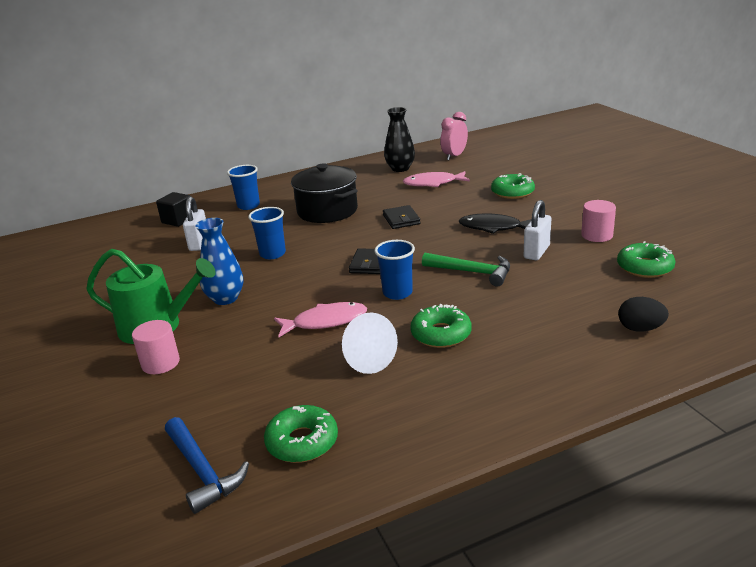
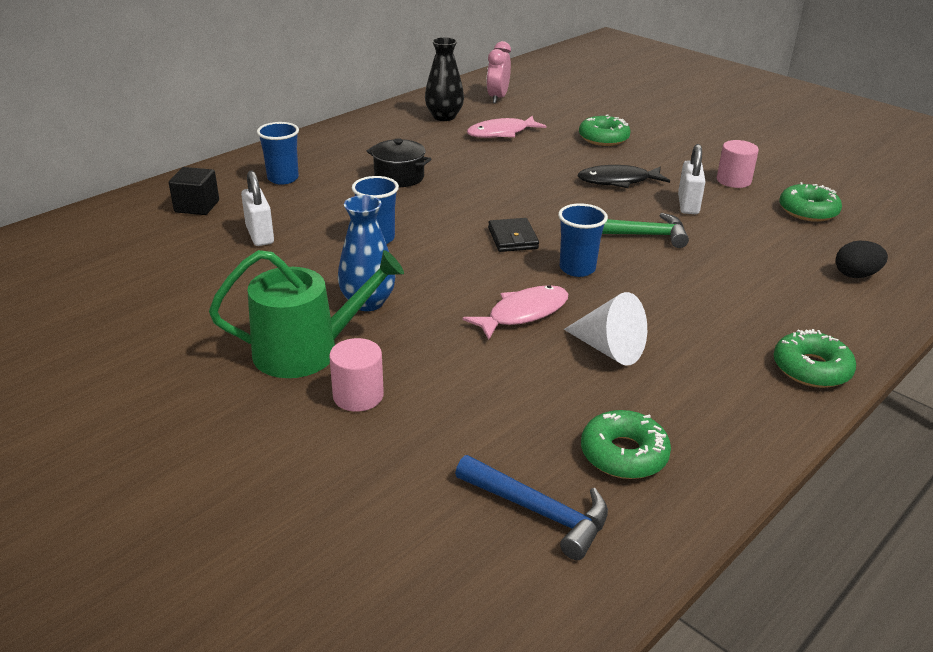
camera: 25 degrees left, 5 degrees up
black pot [291,163,358,223] -> black pot [366,138,431,187], size x0.63
black wallet [383,205,421,229] -> none
green donut [410,304,472,348] -> green donut moved to [773,329,856,388]

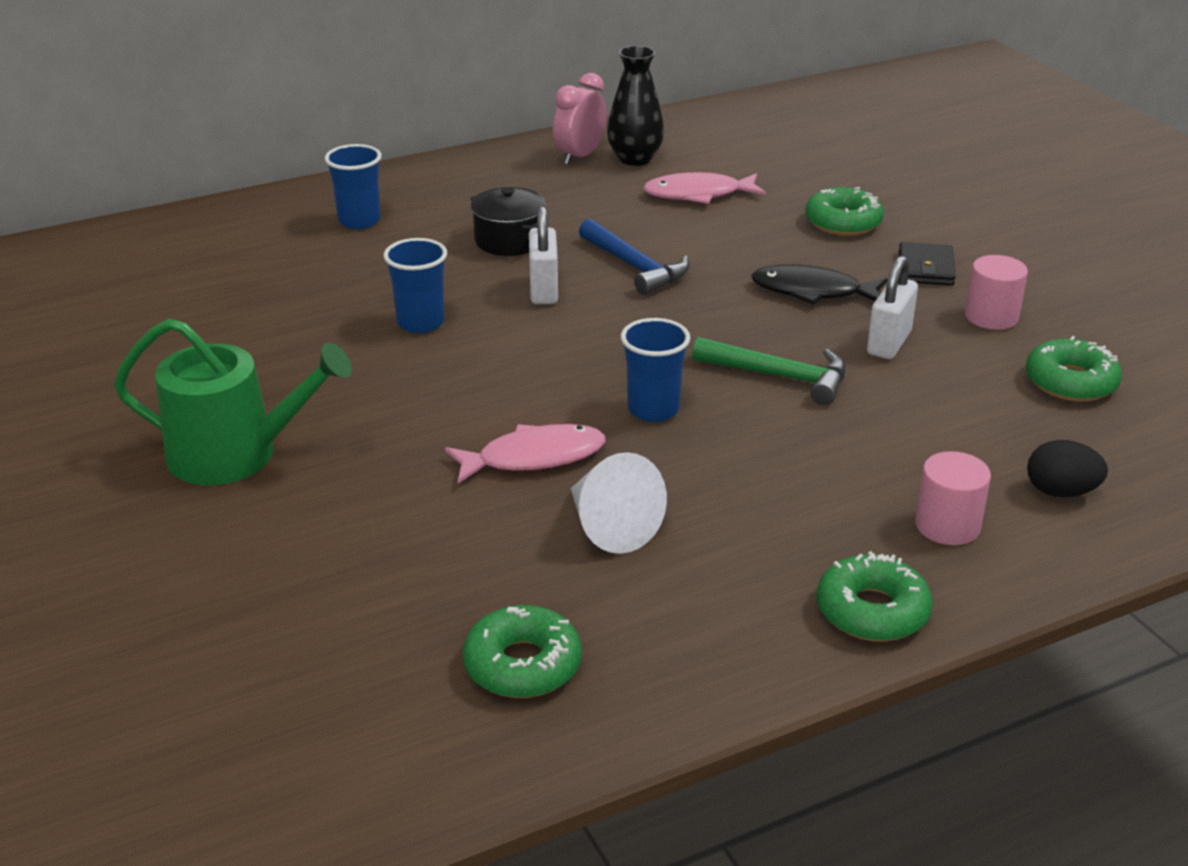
camera: 20 degrees right, 0 degrees up
black cube [169,167,219,215] -> none
white padlock [241,171,274,246] -> white padlock moved to [529,206,558,304]
pink cylinder [329,338,384,412] -> pink cylinder moved to [915,451,991,545]
blue vase [338,195,395,311] -> none
blue hammer [455,455,608,560] -> blue hammer moved to [579,219,690,295]
pink clock [487,41,511,103] -> pink clock moved to [553,73,607,165]
black wallet [488,218,539,252] -> black wallet moved to [899,242,955,286]

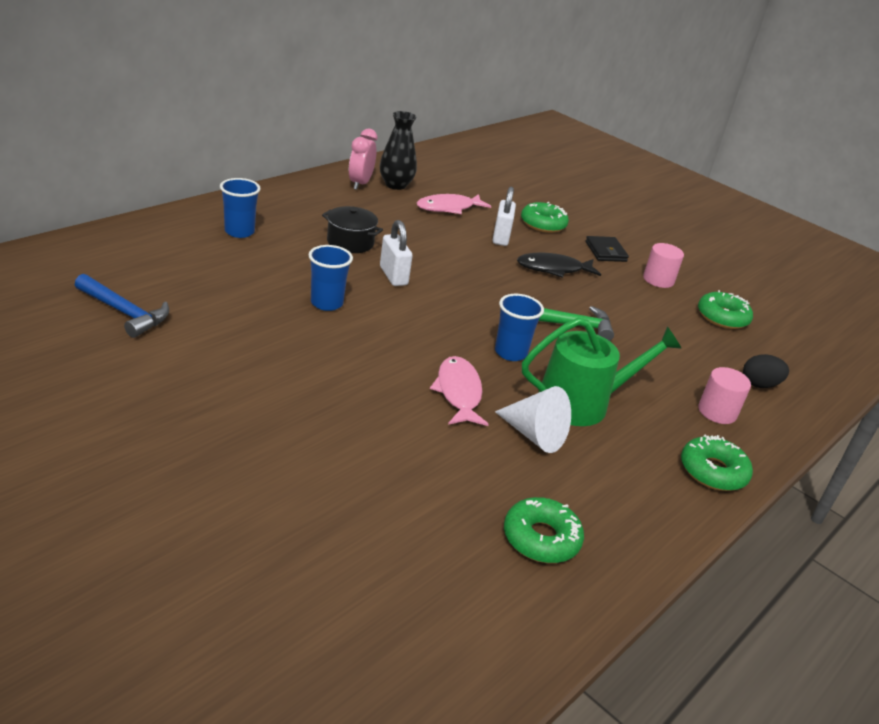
camera: 25 degrees left, 0 degrees up
green watering can [114,319,352,485] -> green watering can moved to [522,318,681,426]
pink fish [445,424,606,484] -> pink fish turned 60 degrees counterclockwise [430,356,489,426]
blue hammer [579,219,690,295] -> blue hammer moved to [75,274,169,338]
white padlock [867,255,918,359] -> white padlock moved to [493,187,516,246]

